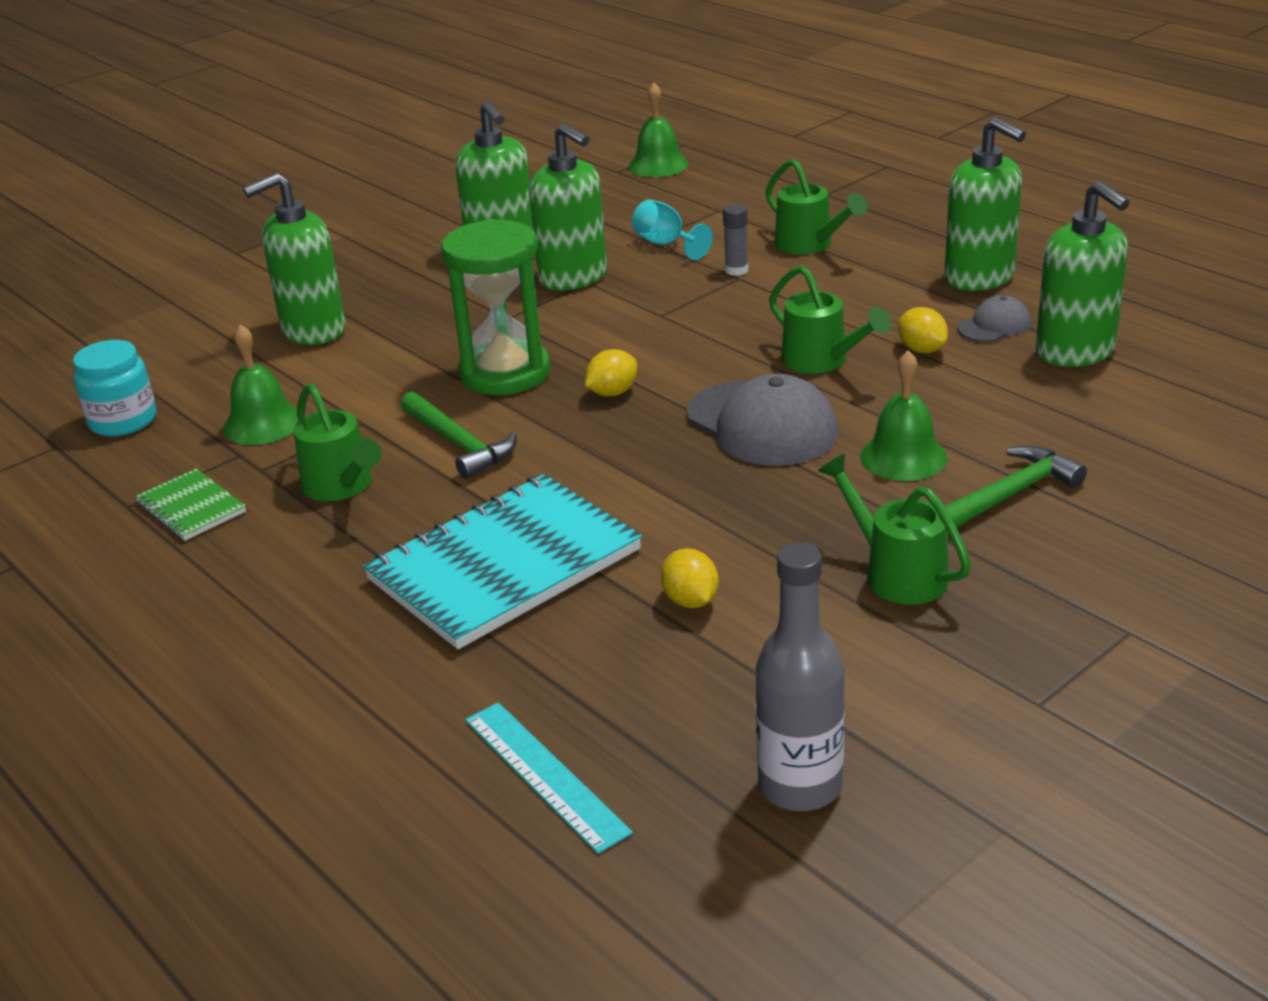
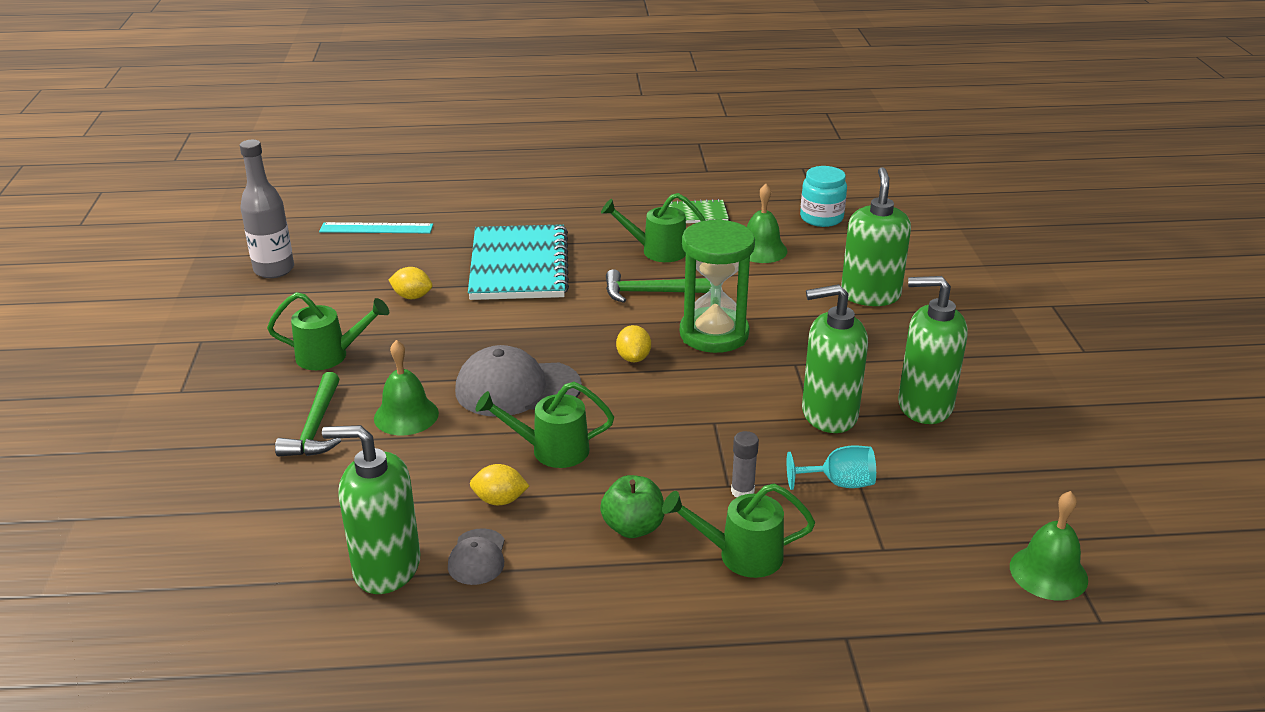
camera: 125 degrees right, 0 degrees up
green soap dispenser [944,117,1026,291] -> none
none -> green apple [600,475,665,538]

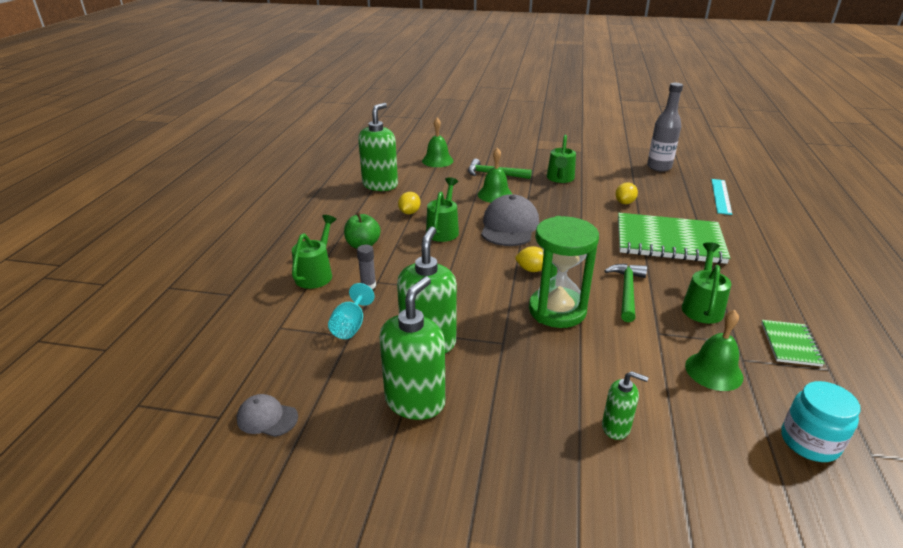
camera: 105 degrees right, 0 degrees up
grey cap [448,528,505,585] -> grey cap moved to [237,394,298,437]
turquoise notebook [468,224,569,300] -> green notebook [618,213,730,264]
green soap dispenser [841,167,911,306] -> green soap dispenser [602,371,648,440], size x0.53
green bell [1010,491,1088,601] -> green bell moved to [422,118,453,167]

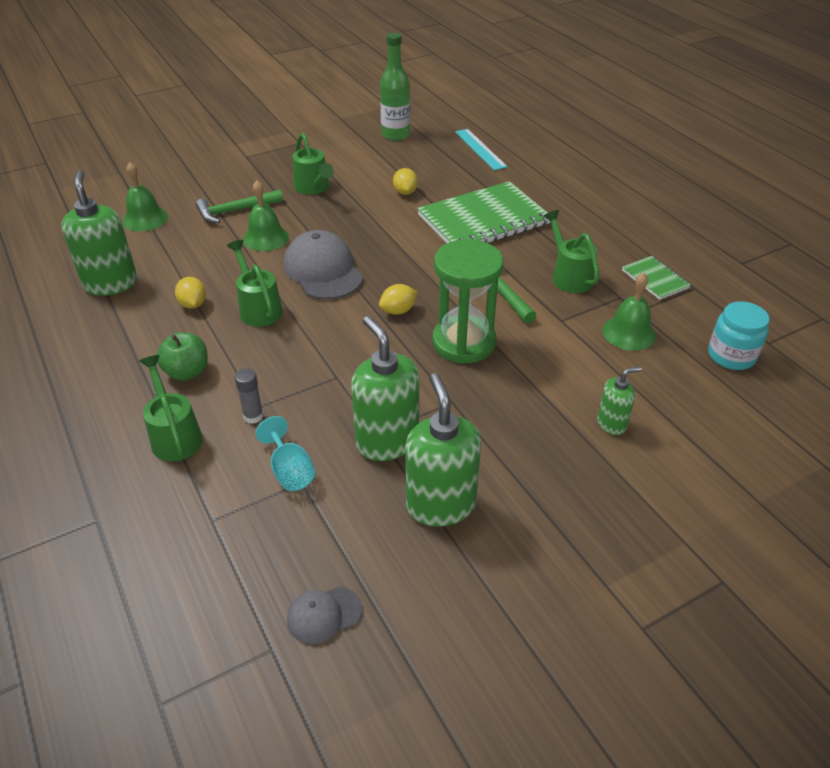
camera: 40 degrees left, 10 degrees up
grey bottle [647,83,683,171] -> green bottle [380,33,410,141]

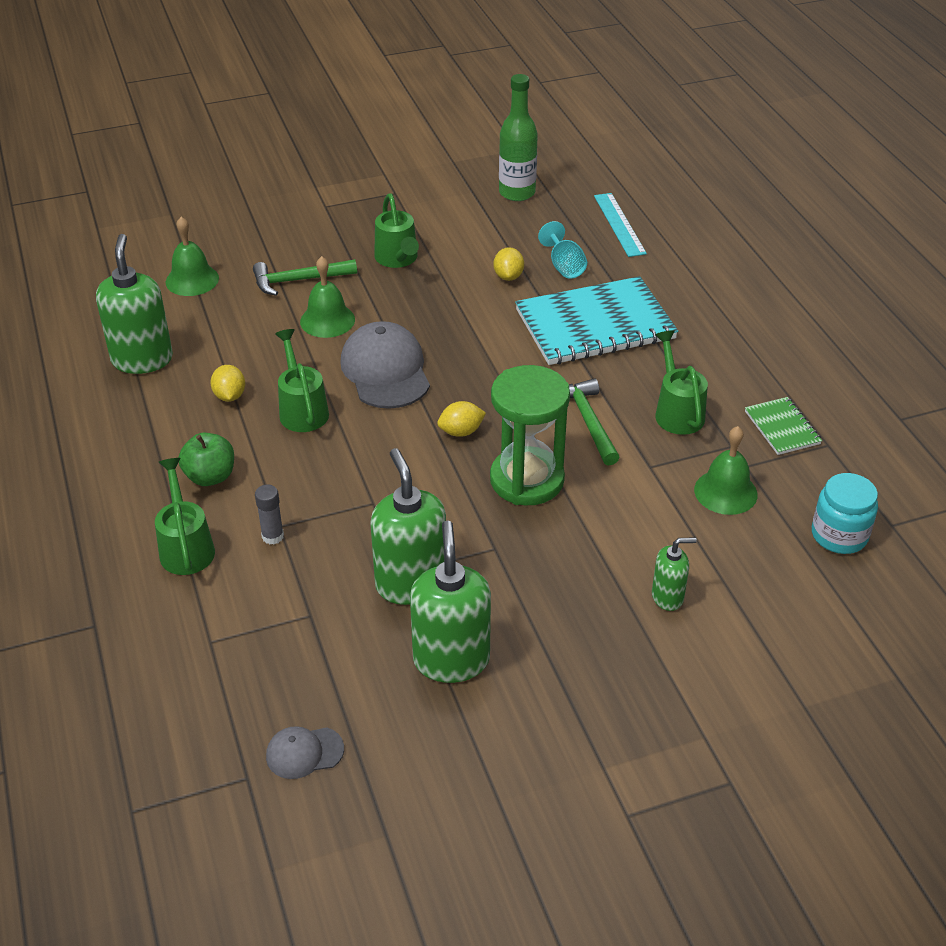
camera: 10 degrees right, 0 degrees up
turquoise goblet [255,416,315,491] -> turquoise goblet moved to [538,221,587,279]
green notebook [417,181,550,243] -> turquoise notebook [515,276,678,365]

